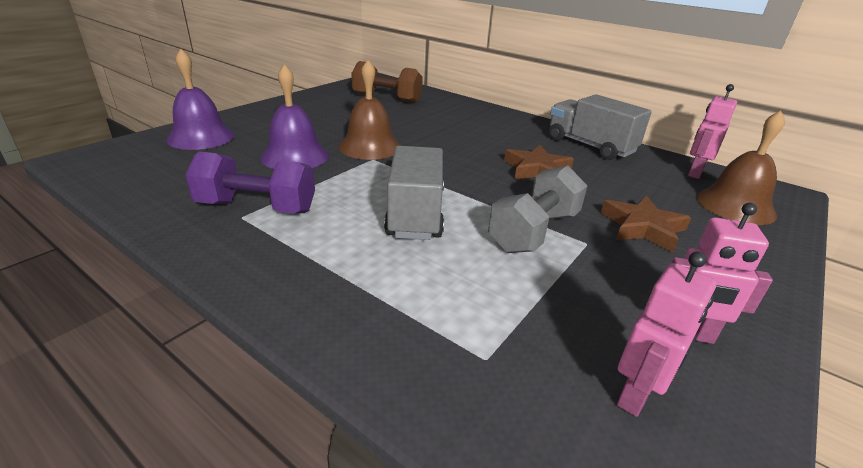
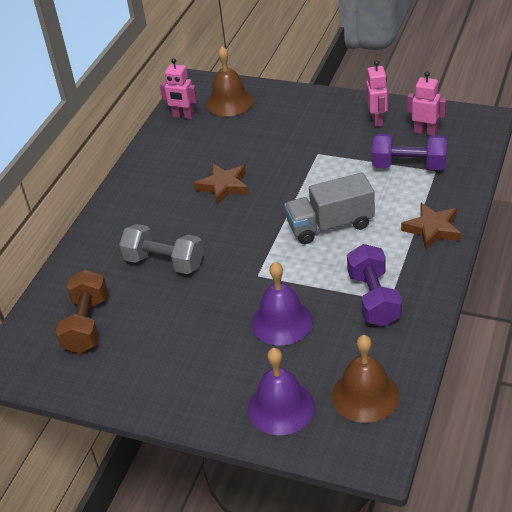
camera: 100 degrees left, 10 degrees up
brown bell [339,60,401,160] -> brown bell moved to [332,335,399,423]
grey dumbbell [488,165,588,253] -> grey dumbbell moved to [119,224,204,274]
grey truck [549,94,652,160] -> none
brown star [601,196,691,252] -> brown star moved to [401,203,461,250]
none -> purple dumbbell [372,134,447,170]

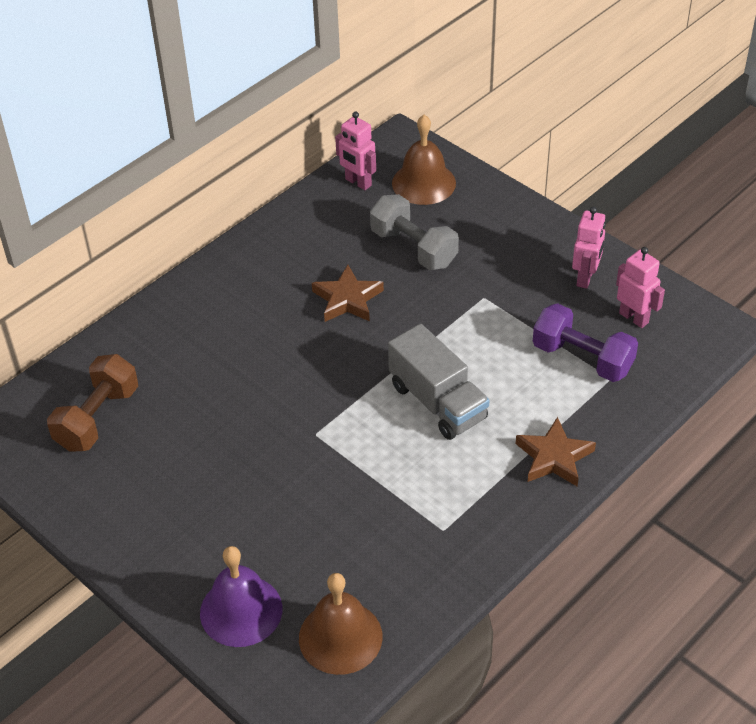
camera: 20 degrees right, 5 degrees up
grey dumbbell [119,224,204,274] -> grey dumbbell moved to [370,194,459,270]
purple bell [251,262,313,346] -> none
grey truck [284,172,375,244] -> grey truck turned 135 degrees counterclockwise [388,324,490,440]
purple dumbbell [347,244,402,327] -> none

